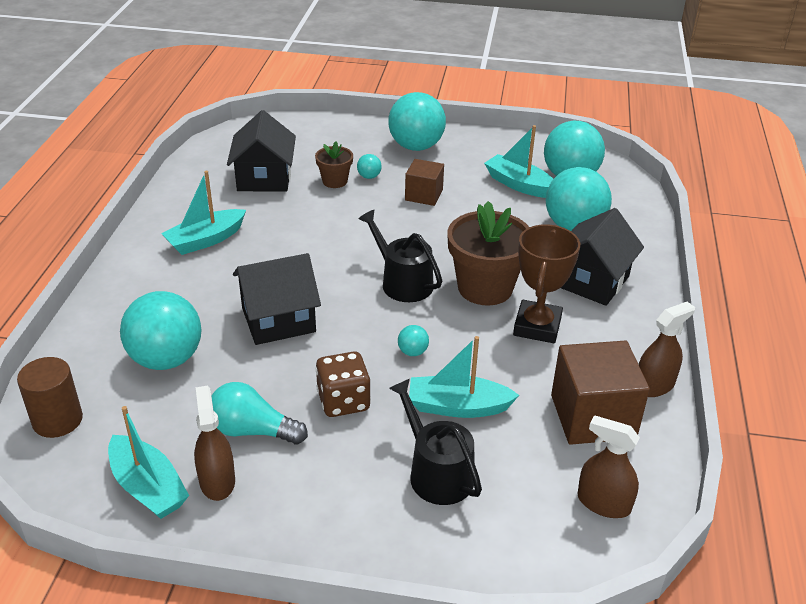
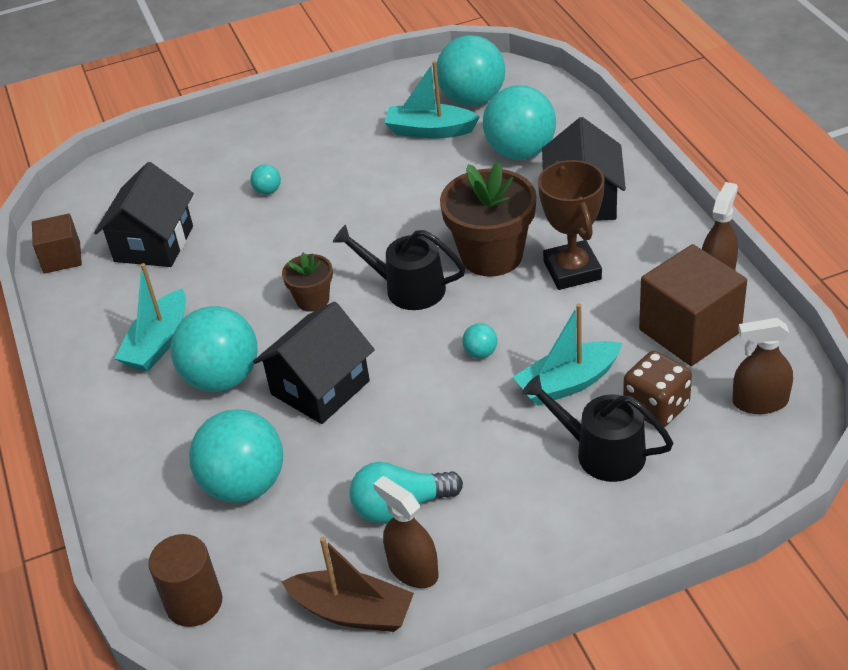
camera: 25 degrees left, 5 degrees up
turquoise boat [108,406,189,519] -> brown boat [282,537,414,632]
black house [227,110,296,192] -> black house turned 45 degrees clockwise [94,162,194,267]
brown flower pot [315,141,353,188] -> brown flower pot moved to [282,253,333,312]
brown dice [316,352,371,417] -> brown dice moved to [623,351,692,427]
turquoise ball [388,92,446,151] -> turquoise ball moved to [171,306,257,392]
brown cube [405,159,444,206] -> brown cube moved to [32,214,82,274]

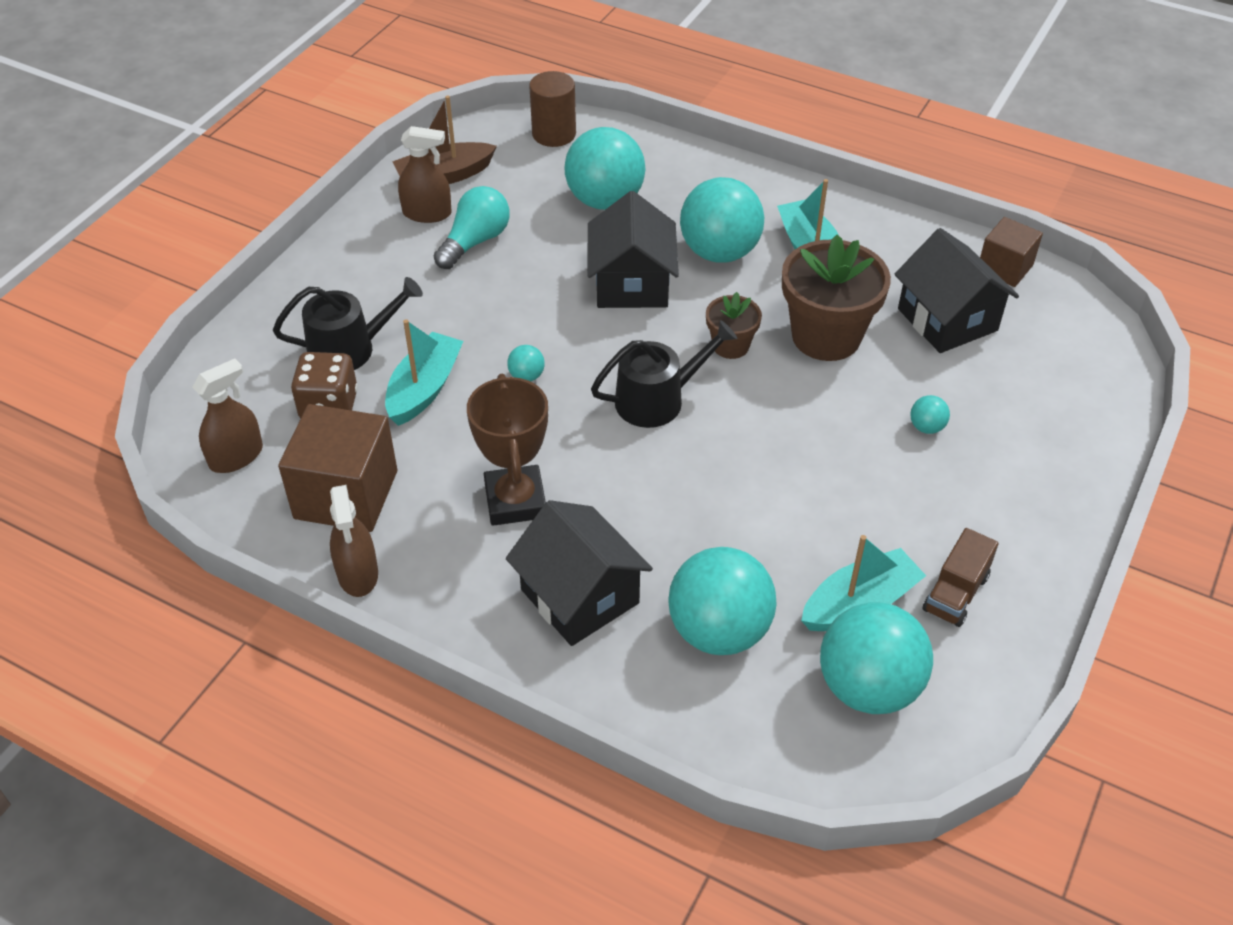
camera: 135 degrees right, 5 degrees up
brown flower pot [440,162,536,277] -> brown flower pot moved to [782,235,891,361]
brown trophy [538,160,605,290] -> brown trophy turned 45 degrees clockwise [467,374,548,526]
none -> brown truck [923,528,999,627]

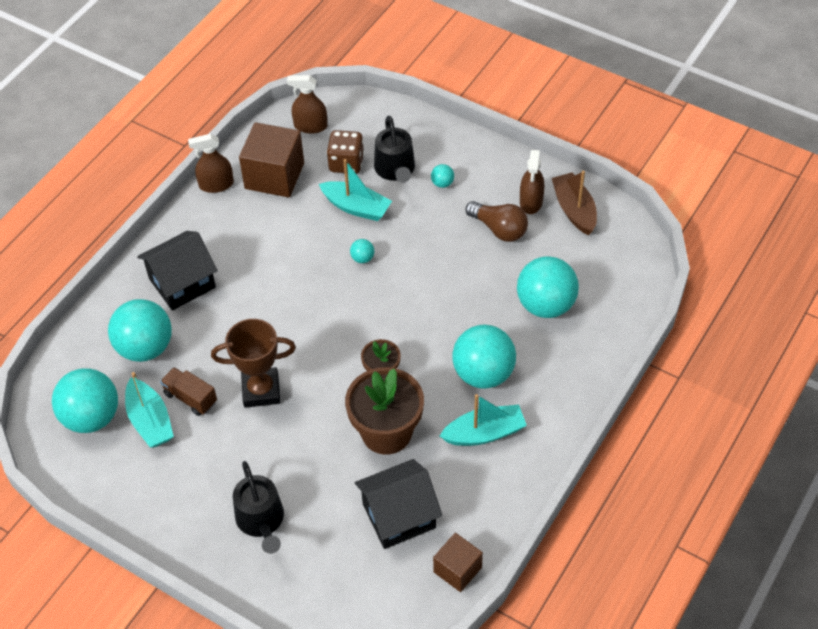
camera: 95 degrees right, 5 degrees up
brown spray bottle [192,359,263,473] -> brown spray bottle turned 135 degrees clockwise [287,75,327,134]
turquoise light bulb [434,186,510,269] -> brown light bulb [465,201,528,242]
brown trophy [467,374,548,526] -> brown trophy moved to [211,319,296,408]
brown cylinder [529,71,576,147] -> none
black house [587,191,679,308] -> none
black watering can [591,320,738,428] -> black watering can moved to [233,461,284,554]
turquoise ball [910,395,950,434] -> turquoise ball moved to [431,164,454,188]
brown truck [923,528,999,627] -> brown truck moved to [160,367,217,416]

